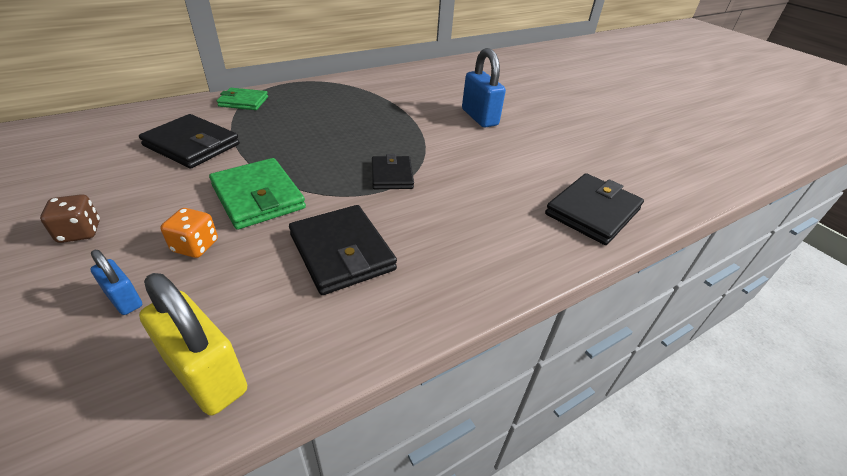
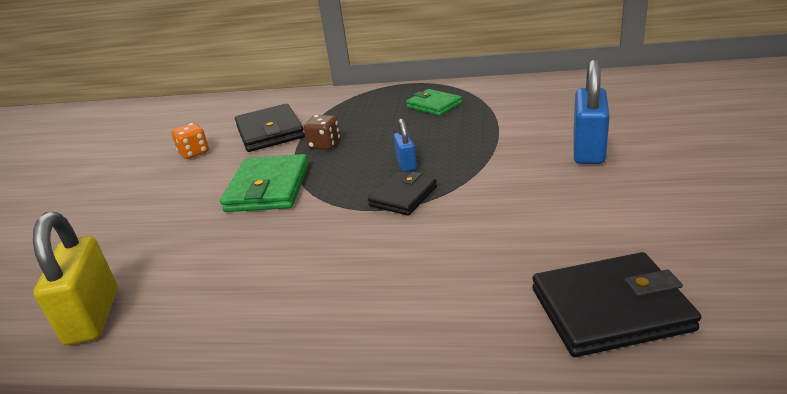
camera: 45 degrees right, 10 degrees down
brown dice [40,194,100,243] -> brown dice moved to [304,115,340,150]
blue padlock [90,250,142,315] -> blue padlock moved to [394,118,417,172]
orange dice [160,208,218,258] -> orange dice moved to [172,123,209,159]
green wallet [217,88,268,110] -> green wallet moved to [406,89,462,116]
black wallet [289,205,397,295] -> none

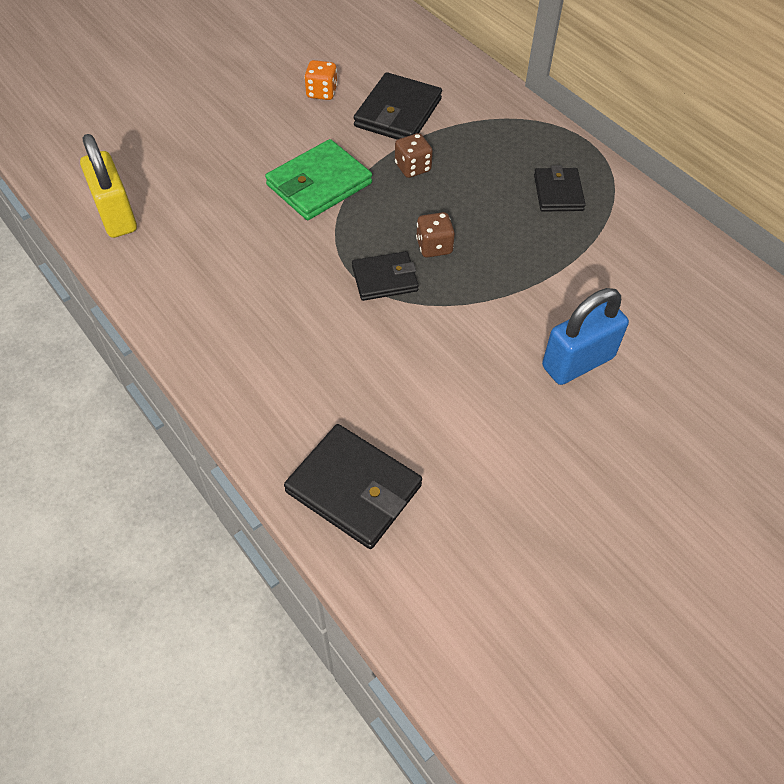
camera: 40 degrees right, 25 degrees up
yellow padlock [33,212,117,345] -> yellow padlock turned 60 degrees counterclockwise [80,134,137,238]
blue padlock [394,118,417,172] -> brown dice [416,212,455,258]
green wallet [406,89,462,116] -> black wallet [534,165,586,211]

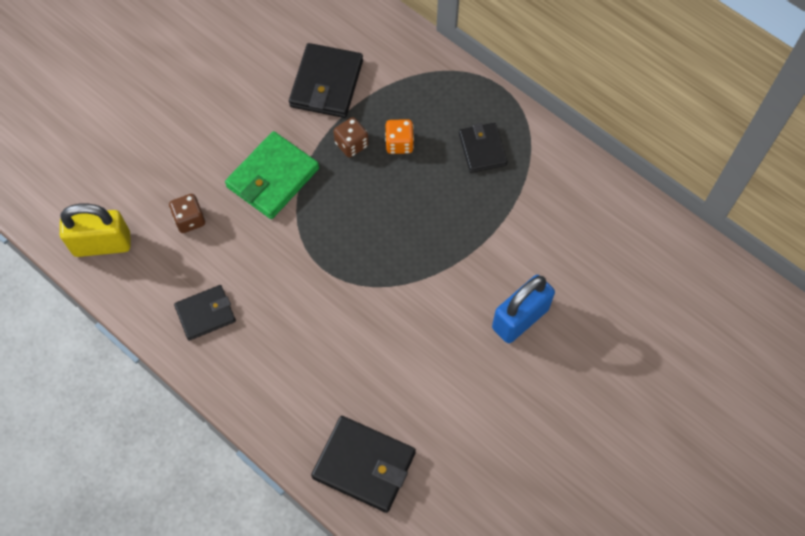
camera: 10 degrees left, 10 degrees up
yellow padlock [80,134,137,238] -> yellow padlock turned 60 degrees counterclockwise [60,204,130,257]
orange dice [304,60,338,100] -> orange dice moved to [385,119,414,154]
black wallet [352,251,419,301] -> black wallet moved to [174,285,236,340]
brown dice [416,212,455,258] -> brown dice moved to [169,194,205,233]

